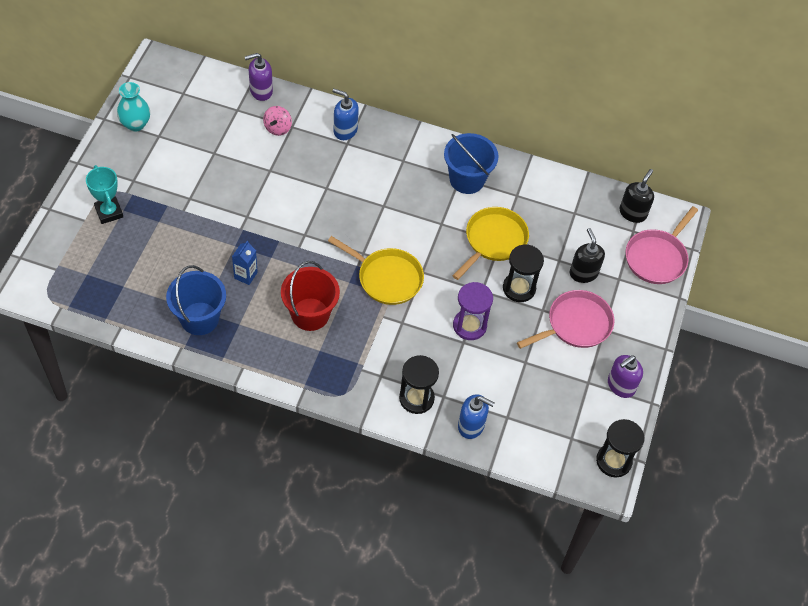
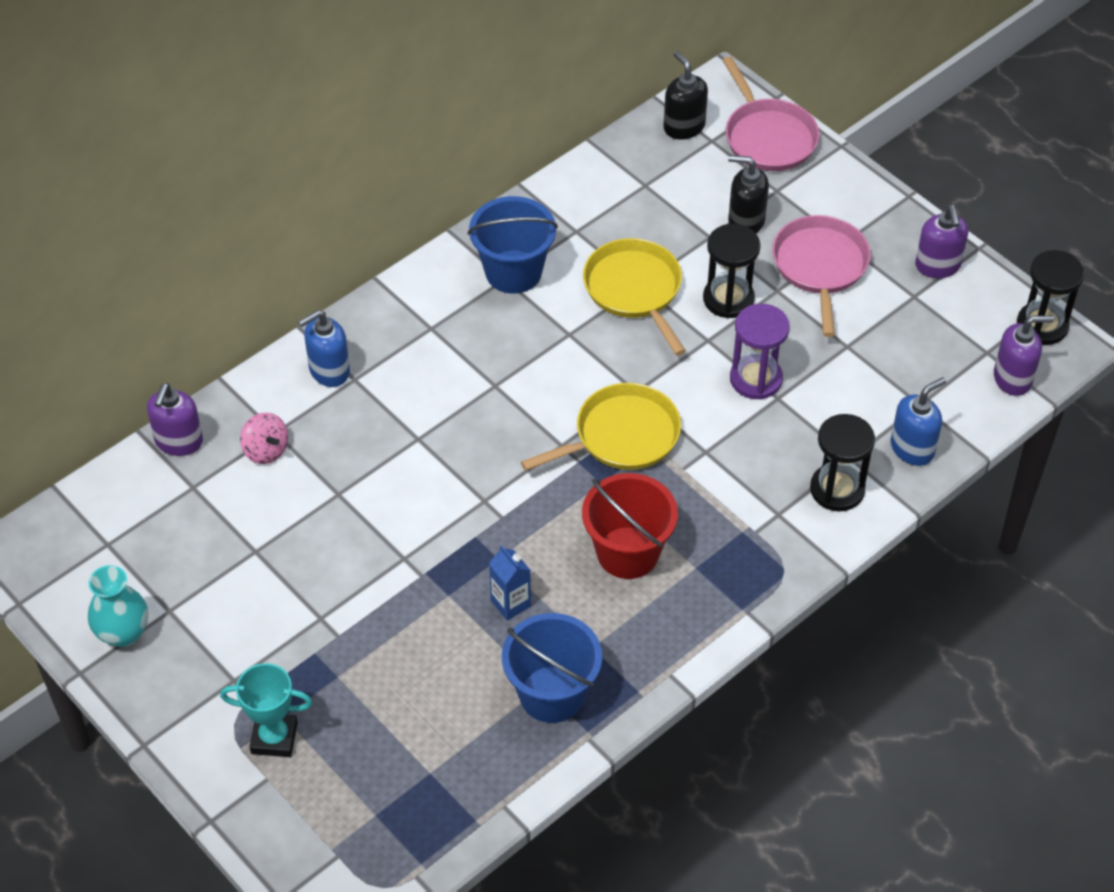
camera: 55 degrees left, 5 degrees down
none -> purple soap dispenser [994,316,1054,396]

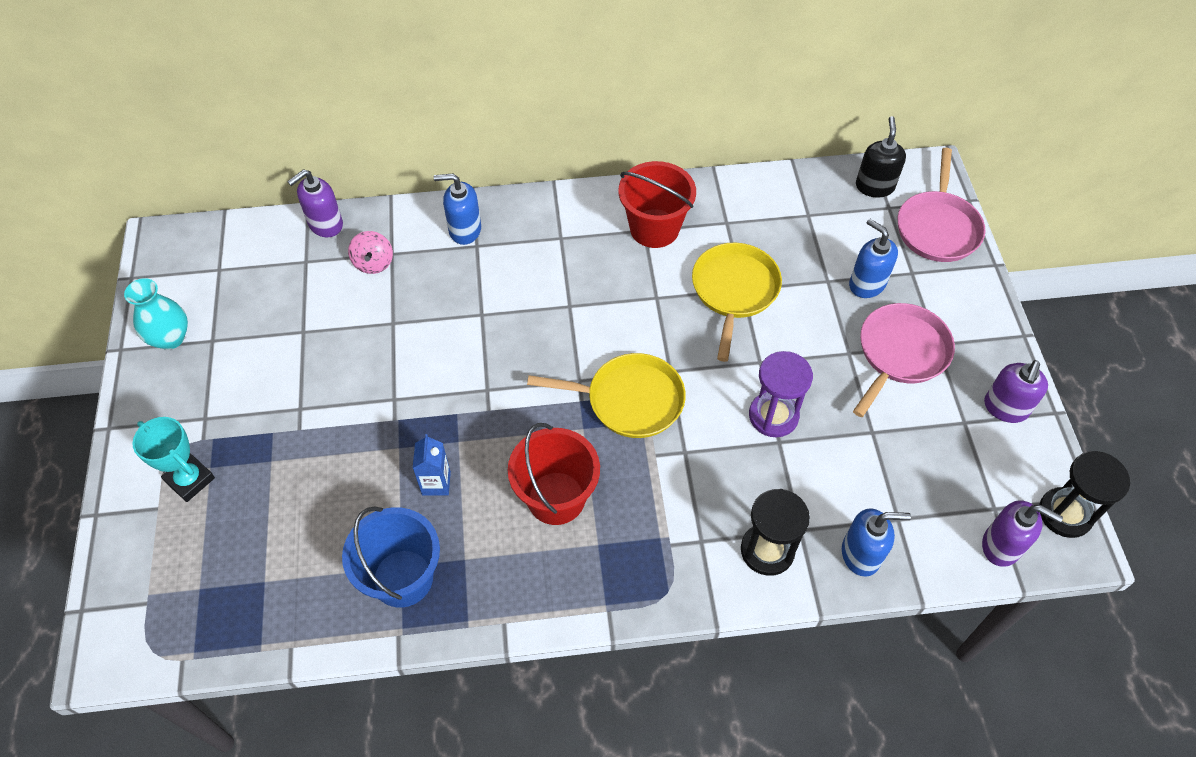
camera: 35 degrees right, 5 degrees up
blue bucket [467,196,558,294] -> red bucket [619,161,696,248]
black hourglass [703,224,761,318] -> none
black soap dispenser [728,155,769,233] -> blue soap dispenser [849,219,898,298]

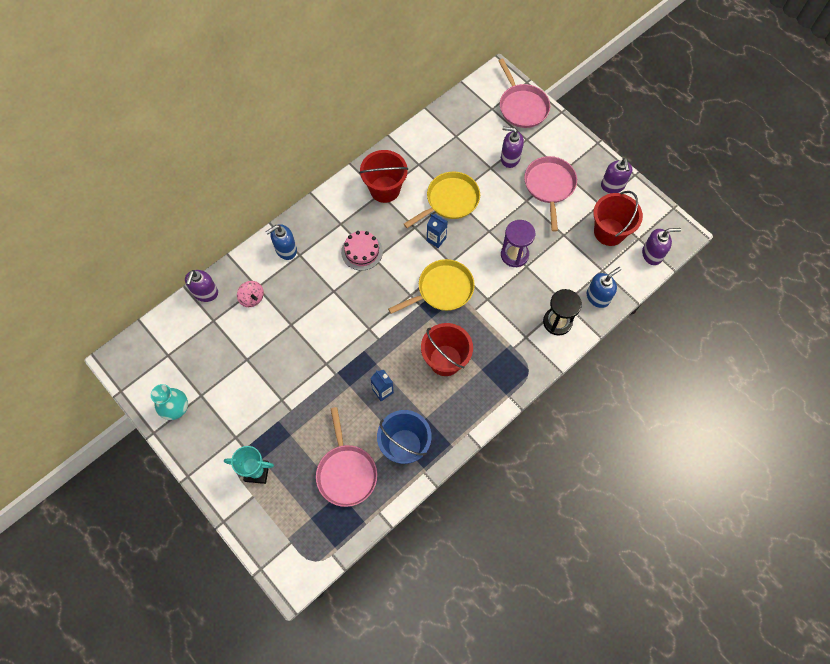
camera: 35 degrees left, 10 degrees up
yellow pan [692,243,782,362] -> yellow pan turned 75 degrees clockwise [404,172,480,228]
blue soap dispenser [849,219,898,298] -> purple soap dispenser [501,126,524,168]
black soap dispenser [856,116,906,197] -> none
black hourglass [1039,451,1130,538] -> none
none -> pink pan [316,407,377,507]
none -> pink cake [341,231,383,271]
none -> blue carton [427,214,448,248]
none -> red bucket [593,191,643,246]

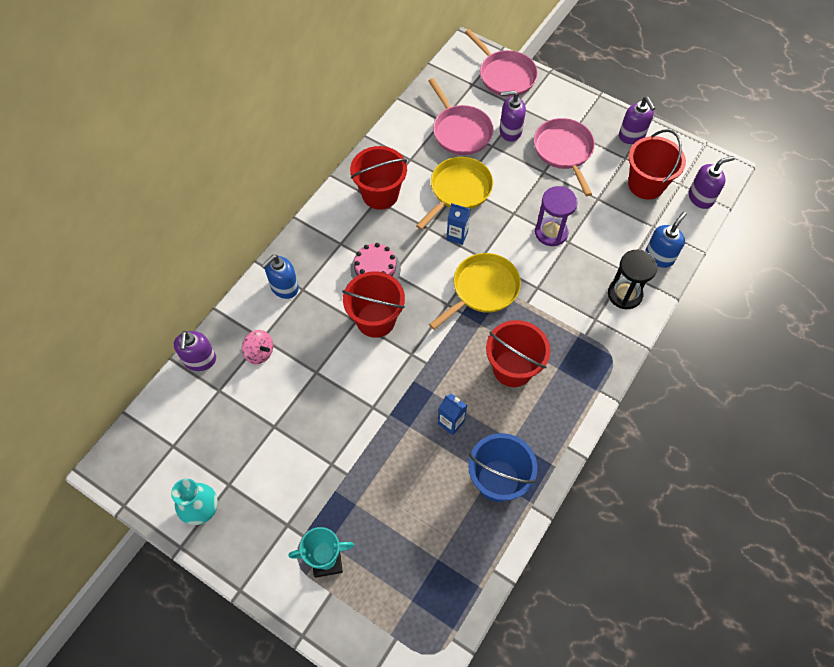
camera: 15 degrees left, 5 degrees down
pink pan [316,407,377,507] -> pink pan moved to [428,78,494,155]
none -> red bucket [342,272,405,338]

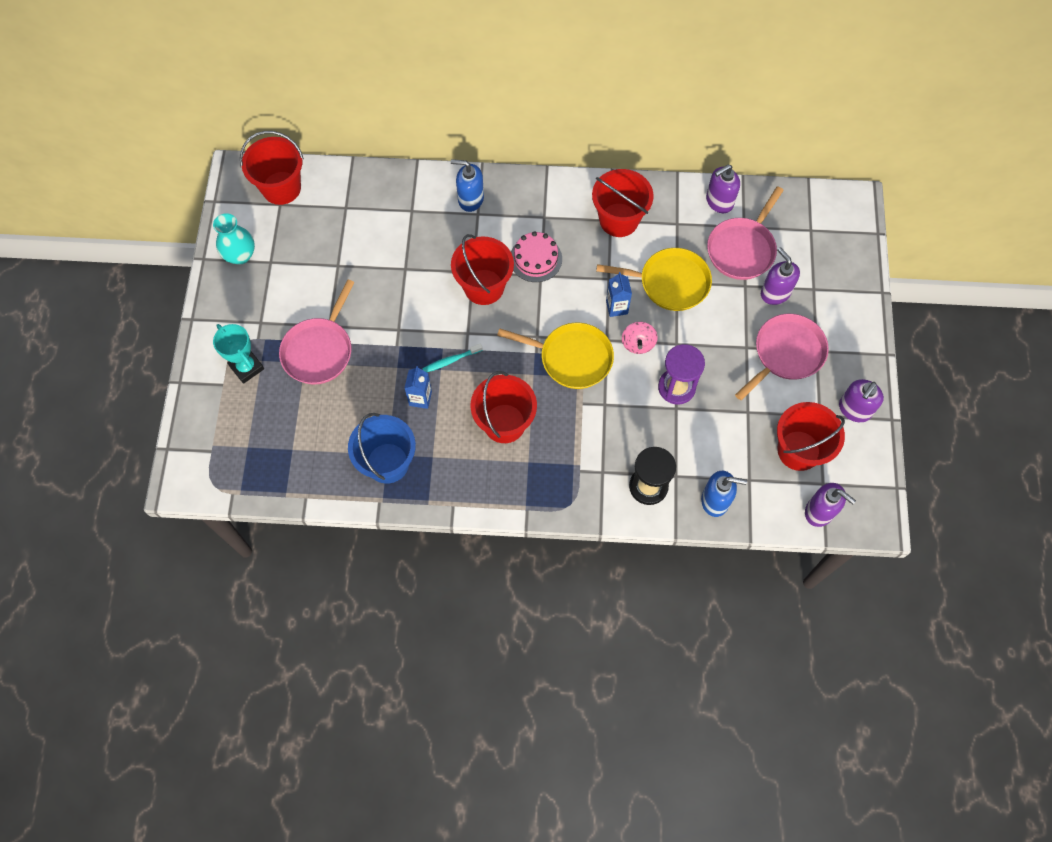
camera: 60 degrees right, 5 degrees up
purple soap dispenser [174,331,216,371] -> purple soap dispenser moved to [706,165,740,213]
pink spinning top [242,330,273,364] -> pink spinning top moved to [622,322,657,354]
pink pan [465,29,538,97] -> pink pan moved to [279,280,355,384]
none -> red bucket [240,131,304,205]
none -> turquoise toothbrush [422,343,482,372]

